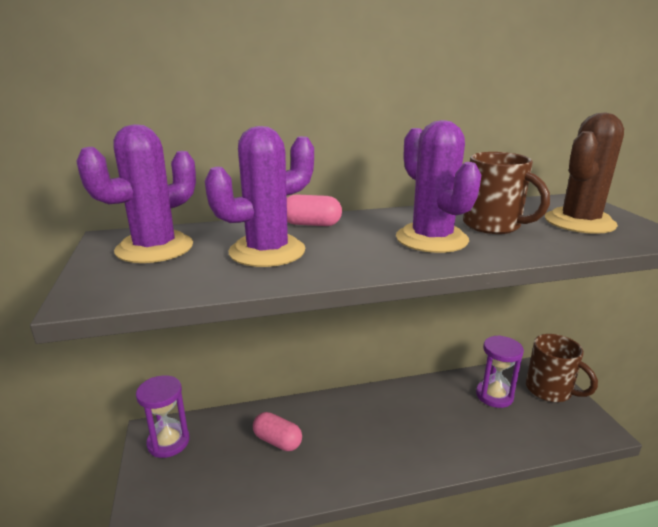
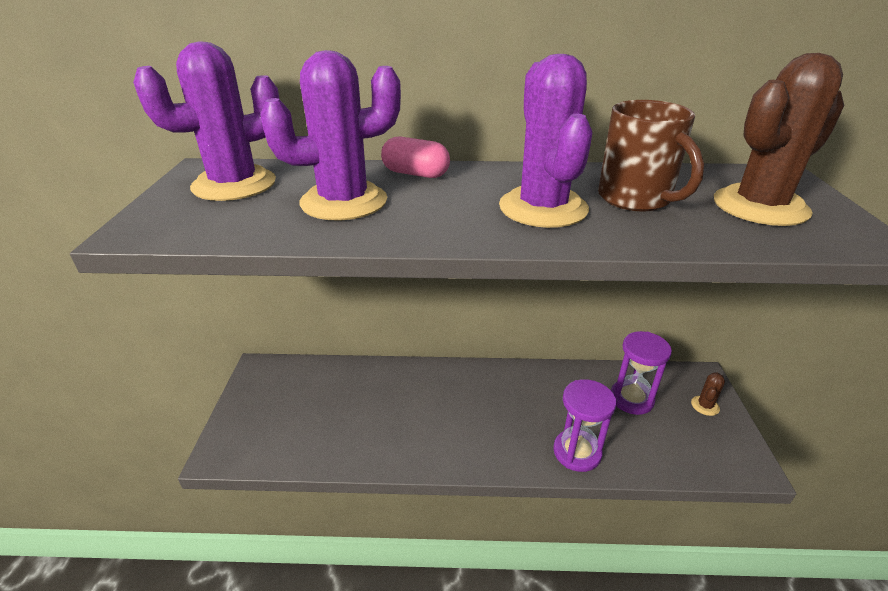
camera: 15 degrees right, 10 degrees up
purple hourglass [136,375,190,458] -> purple hourglass moved to [553,379,616,472]
pink capsule [253,412,302,451] -> none
brown mug [526,334,598,402] -> brown cactus [691,372,725,416]

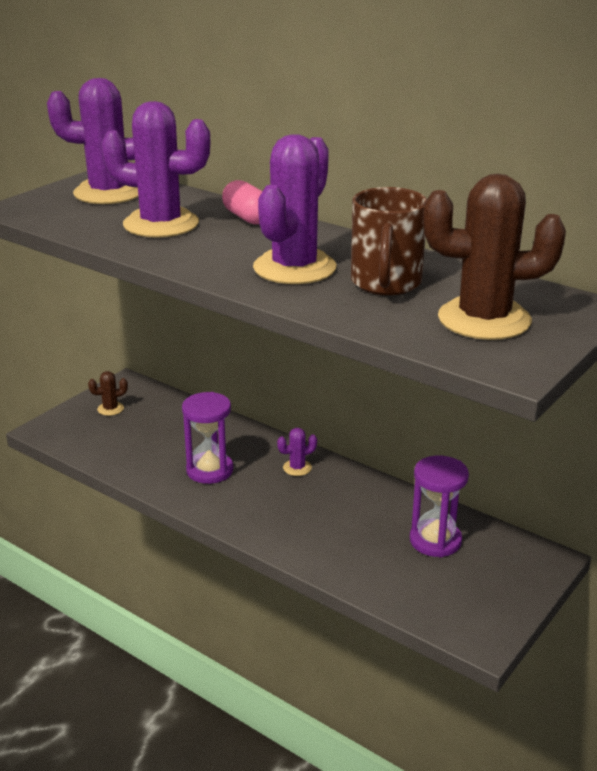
camera: 35 degrees right, 5 degrees down
purple hourglass [553,379,616,472] -> purple hourglass moved to [182,392,233,484]
brown cactus [691,372,725,416] -> brown cactus moved to [88,371,128,416]
none -> purple cactus [277,428,317,476]

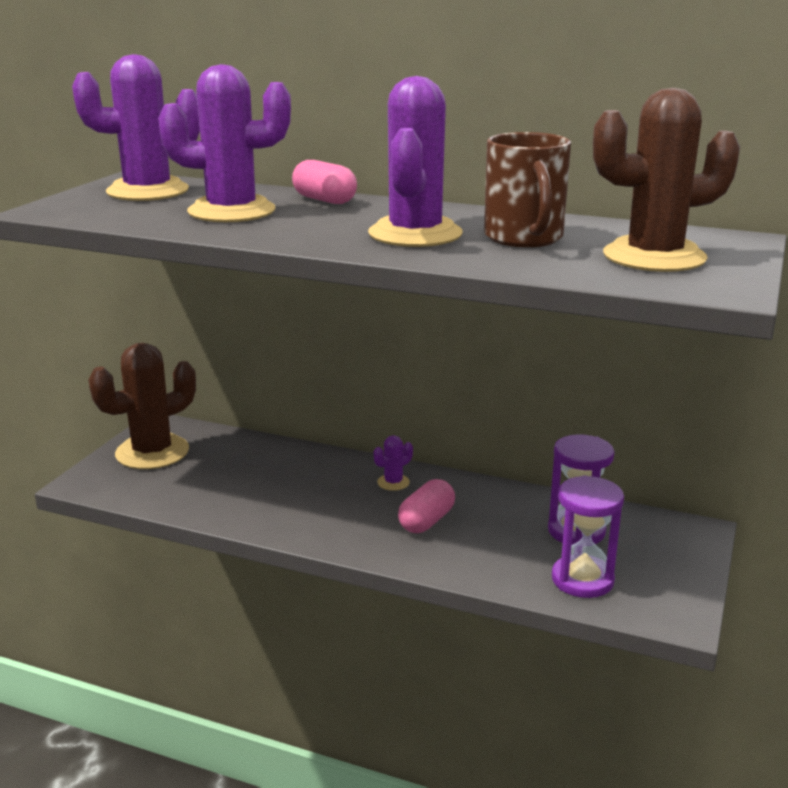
camera: 15 degrees left, 5 degrees down
brown cactus [88,371,128,416] -> brown cactus [89,343,196,469], size x2.36
purple hourglass [182,392,233,484] -> purple hourglass moved to [552,475,624,598]
none -> pink capsule [398,479,455,533]

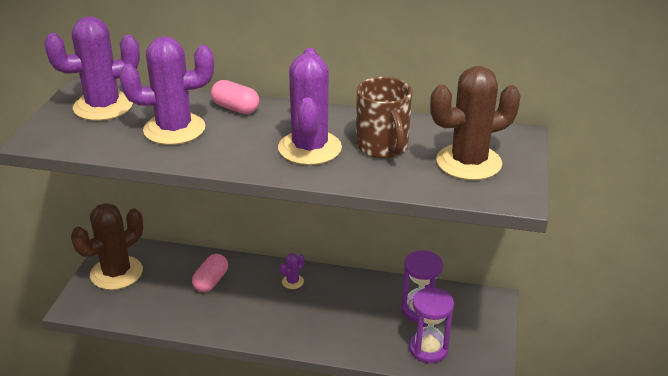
camera: 10 degrees left, 10 degrees up
pink capsule [398,479,455,533] -> pink capsule moved to [192,254,228,292]

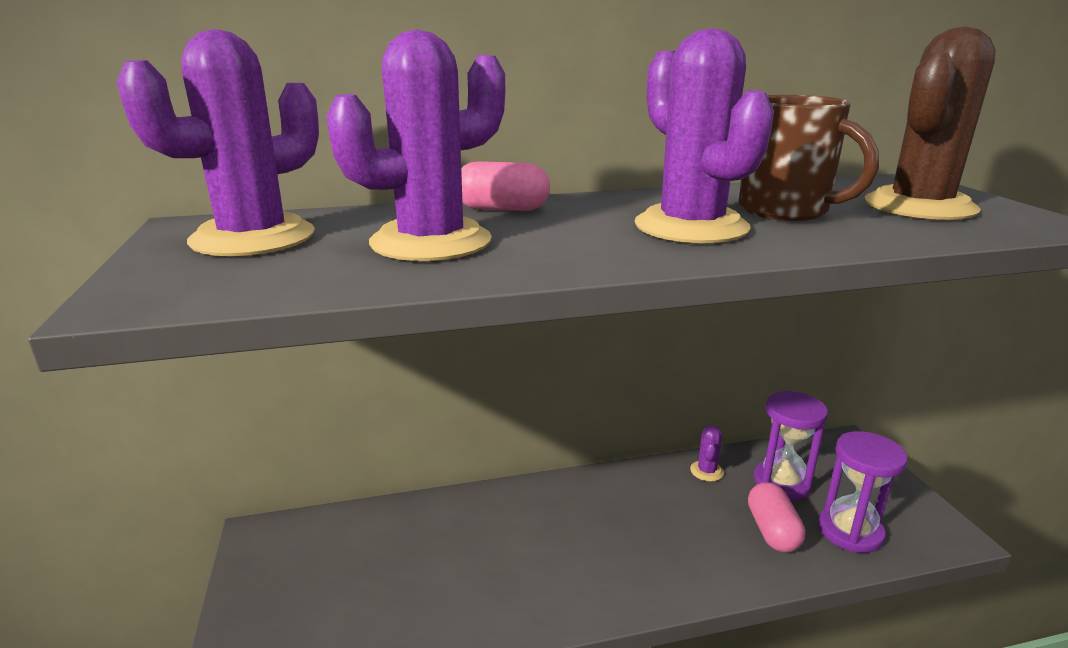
camera: 25 degrees left, 10 degrees down
brown cactus [71,203,143,290] -> none
pink capsule [192,254,228,292] -> pink capsule moved to [748,482,805,552]
purple cactus [280,253,305,289] -> purple cactus moved to [690,425,724,482]

